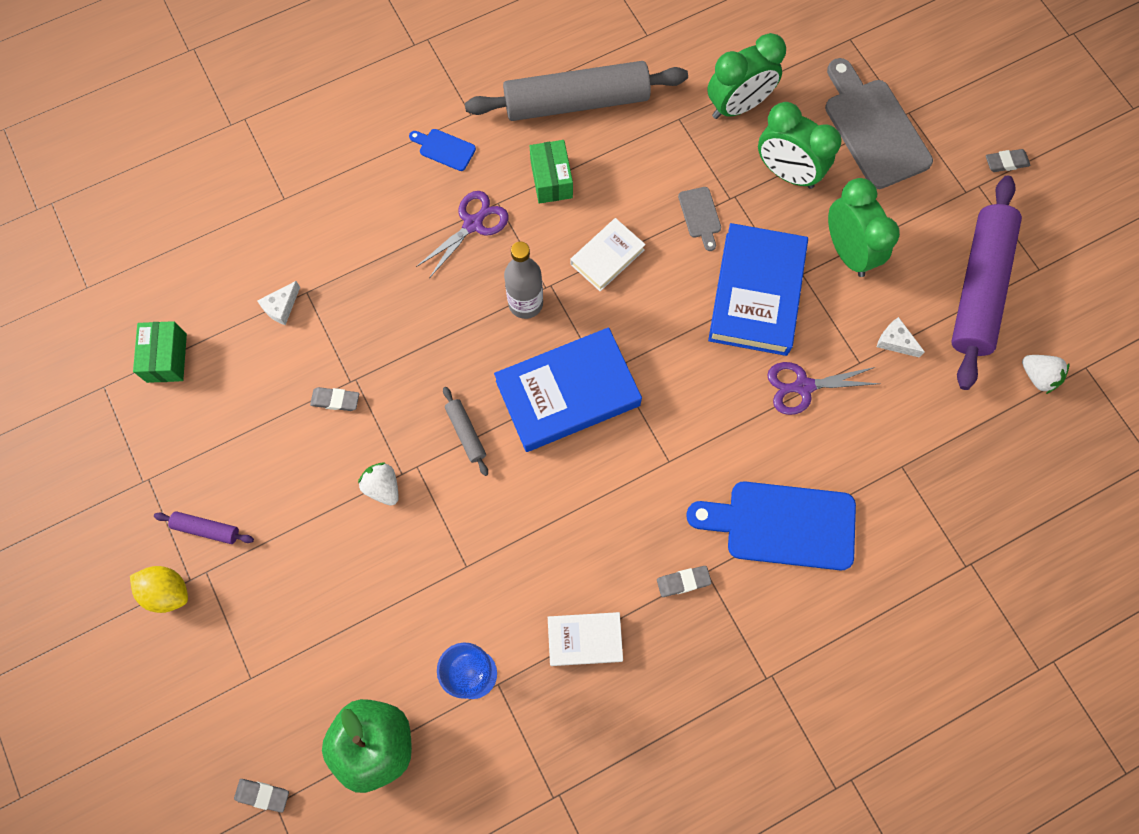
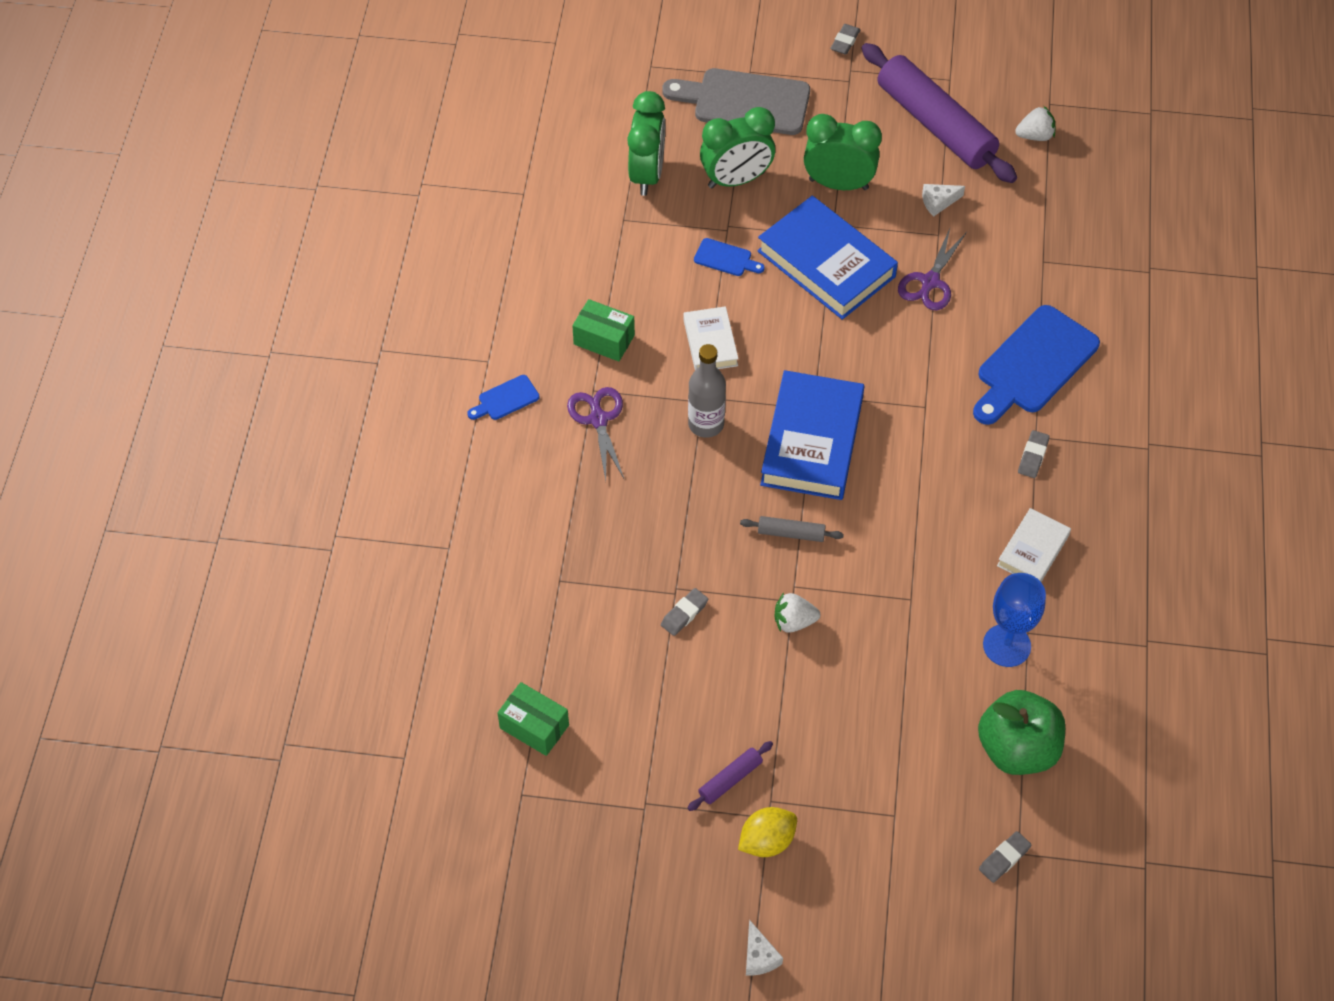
camera: 55 degrees left, 15 degrees down
white cheese [257,281,300,325] -> white cheese moved to [746,919,783,975]
grey rolling pin [465,61,688,121] -> none
grey cutting board [678,187,721,251] -> blue cutting board [694,238,765,276]

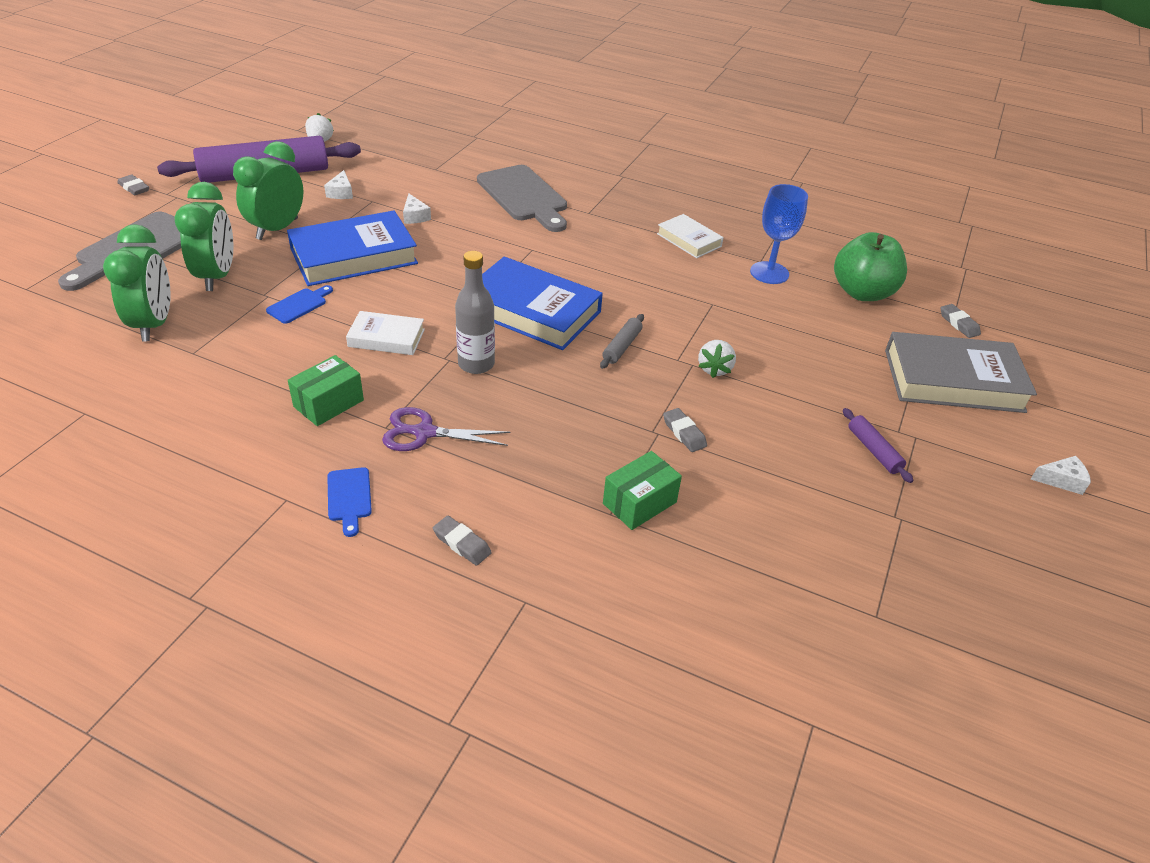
camera: 75 degrees left, 15 degrees down
green box [498,682,569,756] -> green box moved to [603,451,682,530]
green clock [627,91,665,196] -> green clock turned 60 degrees clockwise [103,224,171,341]
yellow lemon [738,807,797,857] -> none
purple scissors [898,228,967,310] -> white cheese [403,193,431,224]
blue cutting board [973,305,1100,425] -> grey cutting board [477,165,567,232]
grey eraser [1018,430,1050,478] -> grey eraser moved to [433,516,492,566]
none -> grey book [885,332,1037,413]

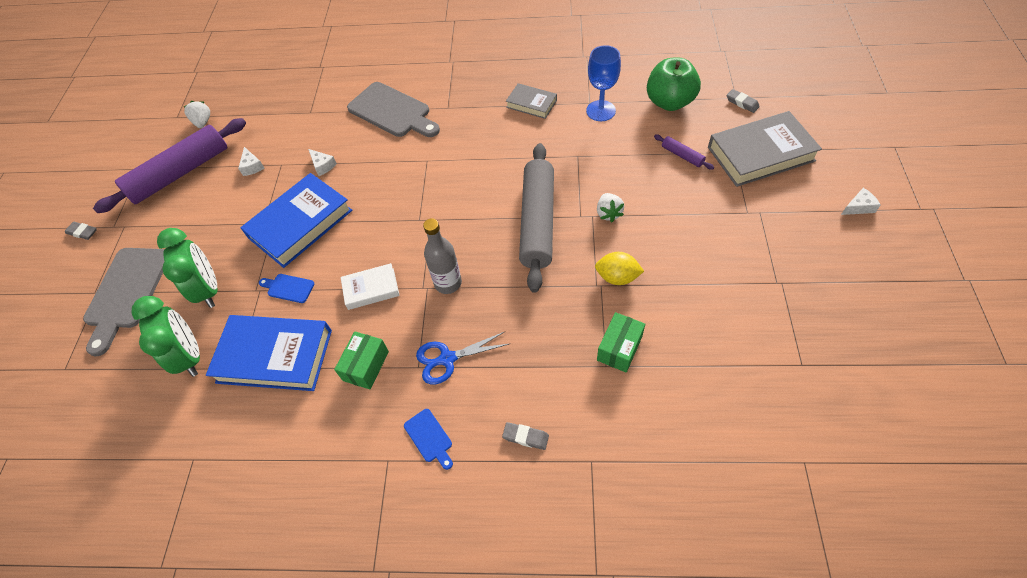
camera: 15 degrees left, 15 degrees up
green clock [233,141,303,240] -> none
blue cutting board [266,285,333,324] -> blue cutting board turned 90 degrees counterclockwise [259,274,314,303]
purple scissors [382,407,510,451] -> blue scissors [416,332,509,384]
blue book [482,257,603,350] -> blue book moved to [206,315,332,391]
grey rolling pin [600,314,644,369] -> grey rolling pin [519,143,554,293], size x2.45
white book [657,214,724,258] -> grey book [506,83,557,119]
grey eraser [663,408,707,452] -> yellow lemon [595,252,644,285]
purple rolling pin [843,408,913,483] -> purple rolling pin moved to [654,134,714,170]

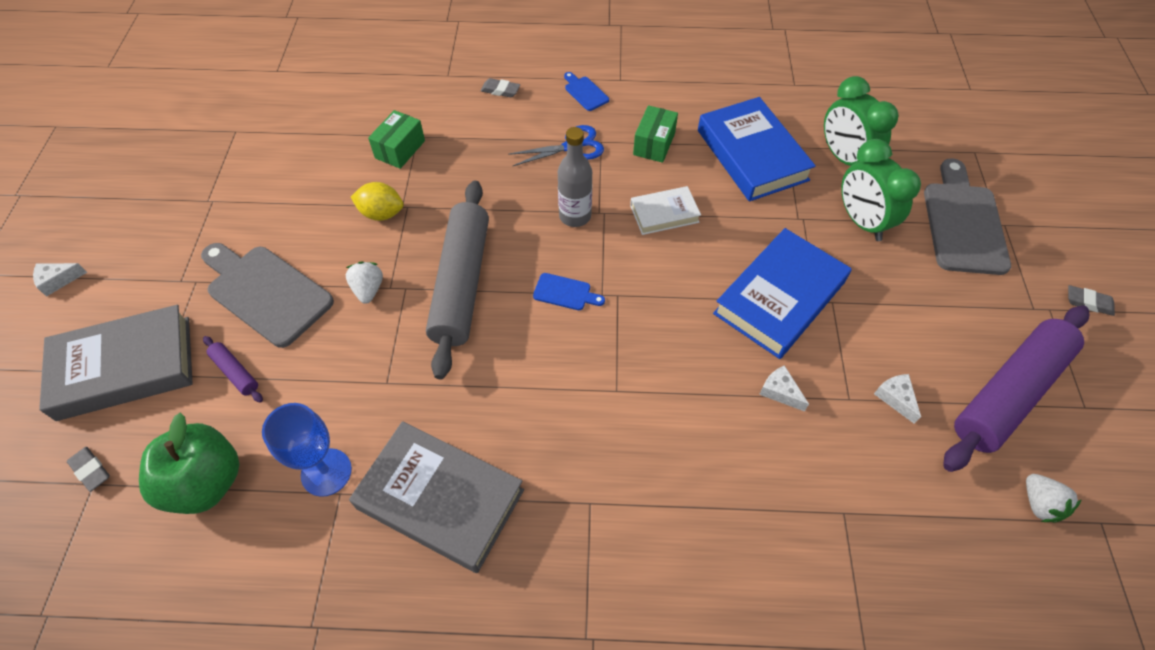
camera: 175 degrees right, 0 degrees up
blue book [206,315,332,391] -> blue book turned 60 degrees clockwise [698,97,816,202]
blue cutting board [259,274,314,303] -> blue cutting board moved to [533,273,605,310]
grey cutting board [347,82,440,137] -> grey cutting board moved to [201,243,334,348]
grey book [506,83,557,119] -> grey book [349,421,524,573], size x1.85

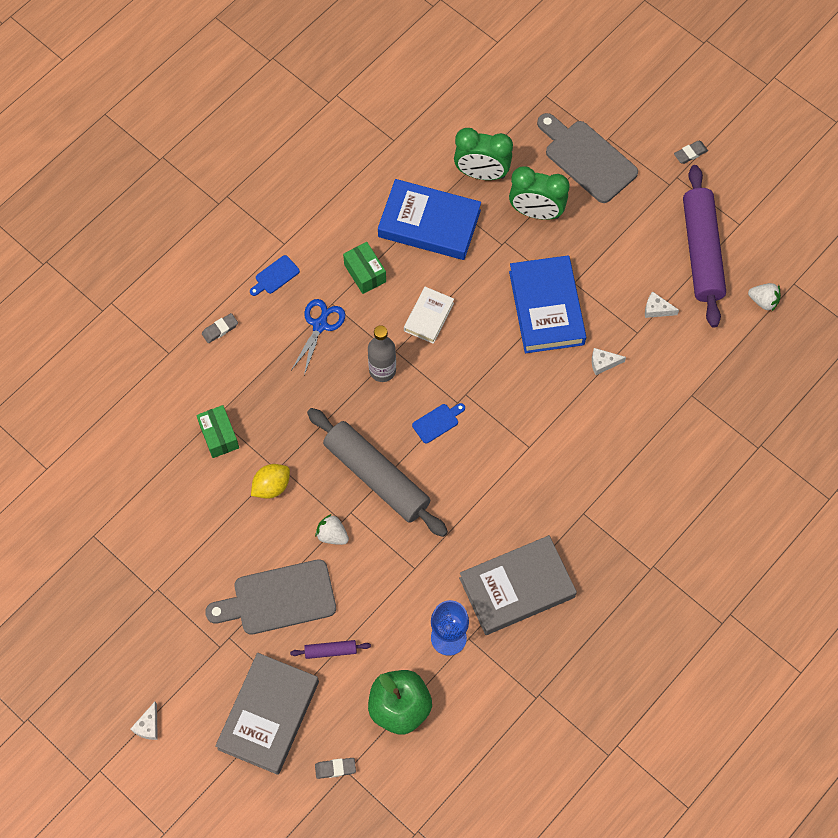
camera: 50 degrees left, 10 degrees up
blue cutting board [564,72,609,111] -> blue cutting board turned 45 degrees counterclockwise [250,255,300,296]

